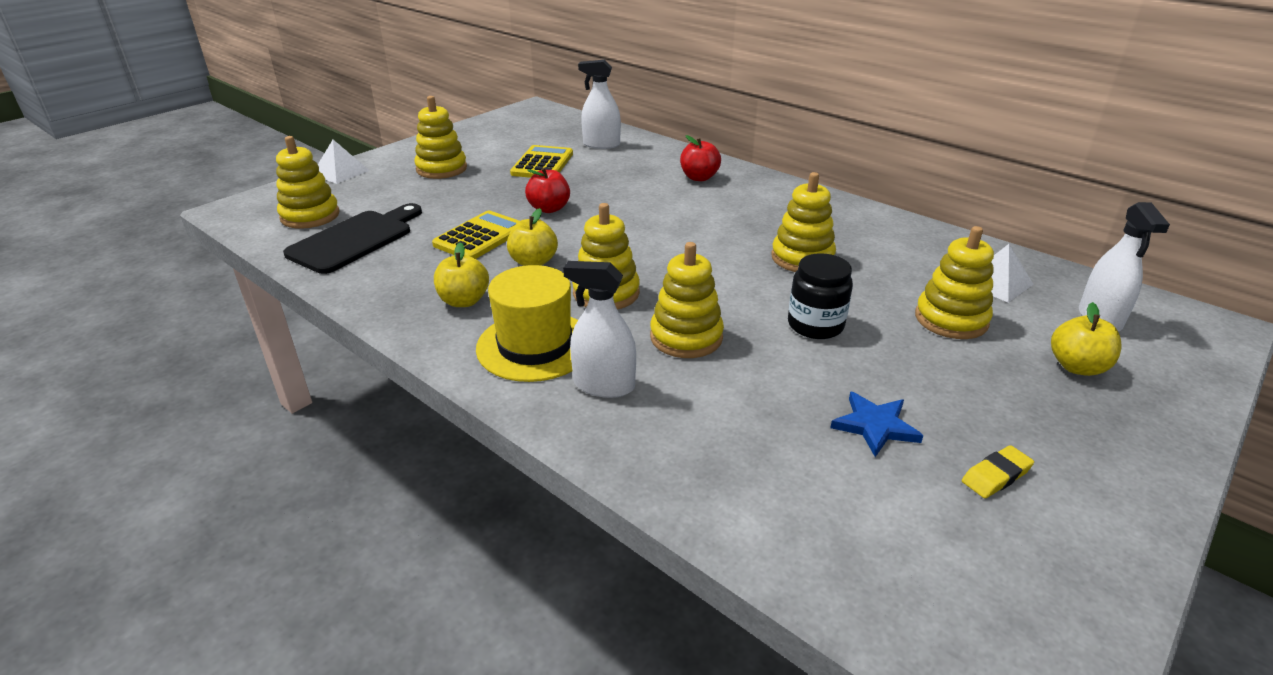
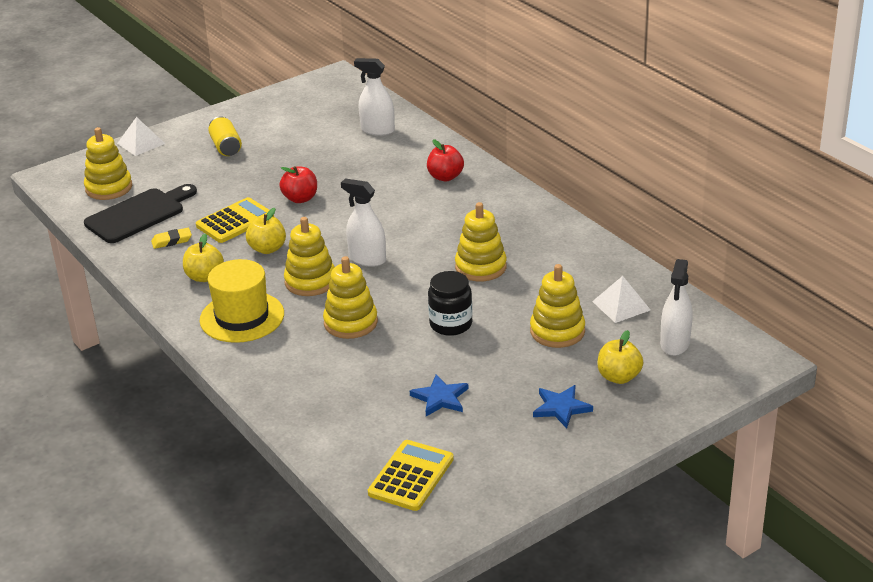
camera: 15 degrees right, 0 degrees up
yellow stacking toy [414,96,467,179] -> yellow can [208,116,242,156]
yellow calculator [510,145,573,178] -> yellow calculator moved to [368,440,454,511]
white spray bottle [563,261,636,398] -> white spray bottle moved to [341,178,386,267]
yellow eraser [962,445,1034,498] -> yellow eraser moved to [151,228,192,249]
none -> blue star [533,385,593,428]

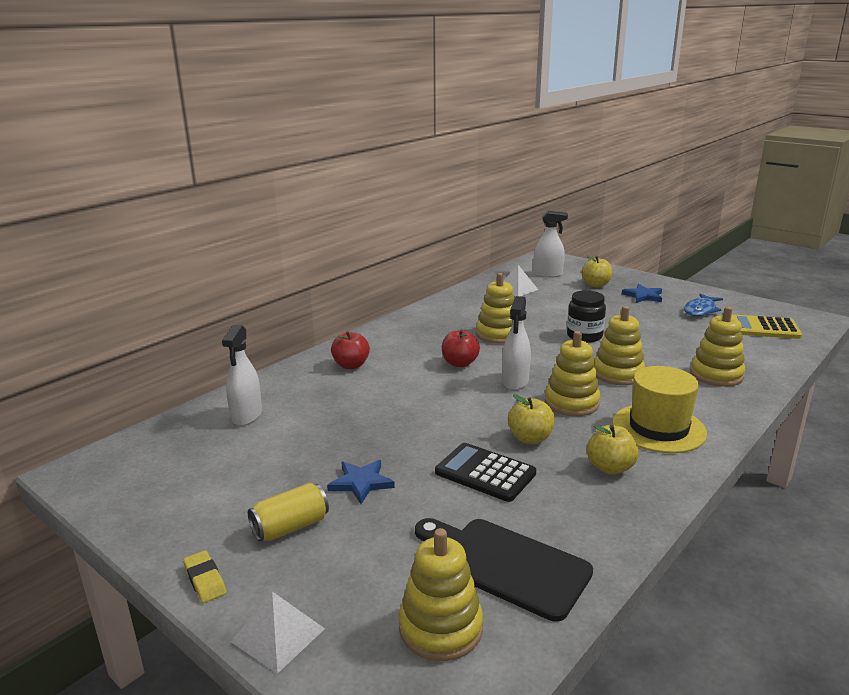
camera: 105 degrees left, 10 degrees down
yellow eraser [151,228,192,249] -> yellow eraser moved to [183,550,227,603]
yellow calculator [196,197,274,243] -> black calculator [435,443,536,502]
red apple [279,166,317,203] -> red apple moved to [442,329,480,367]
blue star [410,374,469,416] -> blue star moved to [327,460,395,504]
yellow stacking toy [530,264,585,348] -> yellow stacking toy moved to [690,306,745,387]
none -> blue fish [684,294,723,317]

